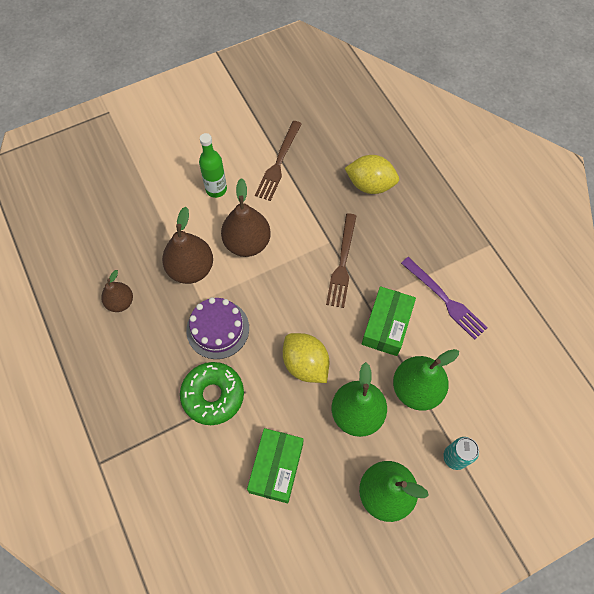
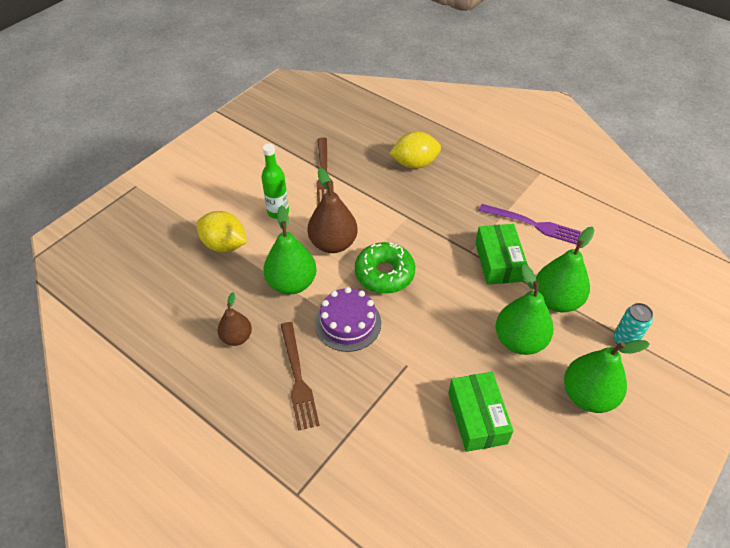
camera: 25 degrees left, 15 degrees down
brown pear [162,207,213,284] -> green pear [263,205,316,294]
green donut [180,362,244,425] -> green donut moved to [355,242,415,294]
yellow lemon [283,333,330,383] -> yellow lemon moved to [196,211,247,252]
brown fork [326,213,356,308] -> brown fork moved to [281,322,320,431]

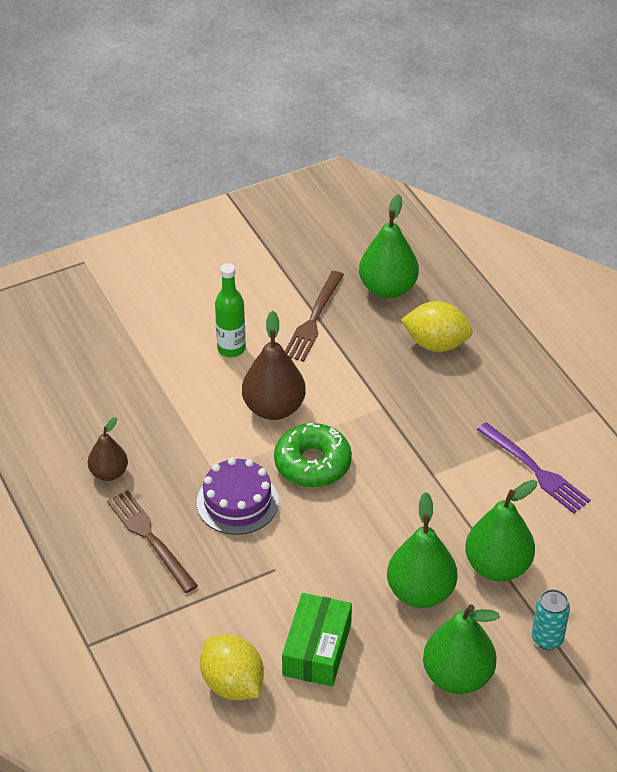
camera: 25 degrees right, 5 degrees down
yellow lemon [196,211,247,252] -> yellow lemon moved to [200,635,264,700]
green pear [263,205,316,294] -> green pear moved to [359,194,419,298]
brown fork [281,322,320,431] -> brown fork turned 135 degrees clockwise [107,490,198,593]
green box [475,224,528,285] -> none

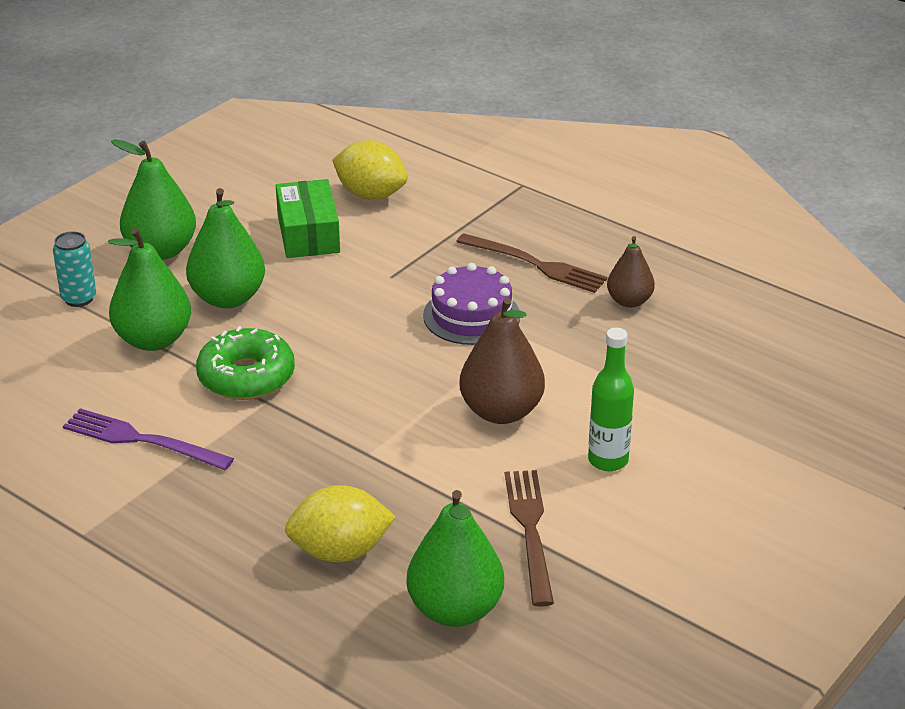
camera: 155 degrees right, 10 degrees down
green donut [274,423,352,488] -> green donut moved to [196,326,295,400]

